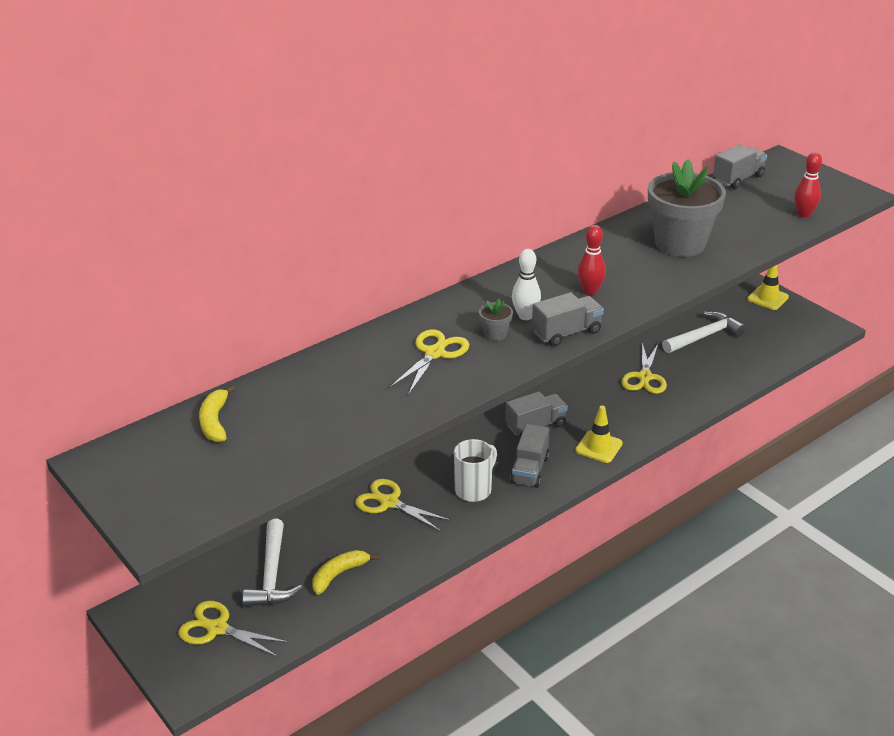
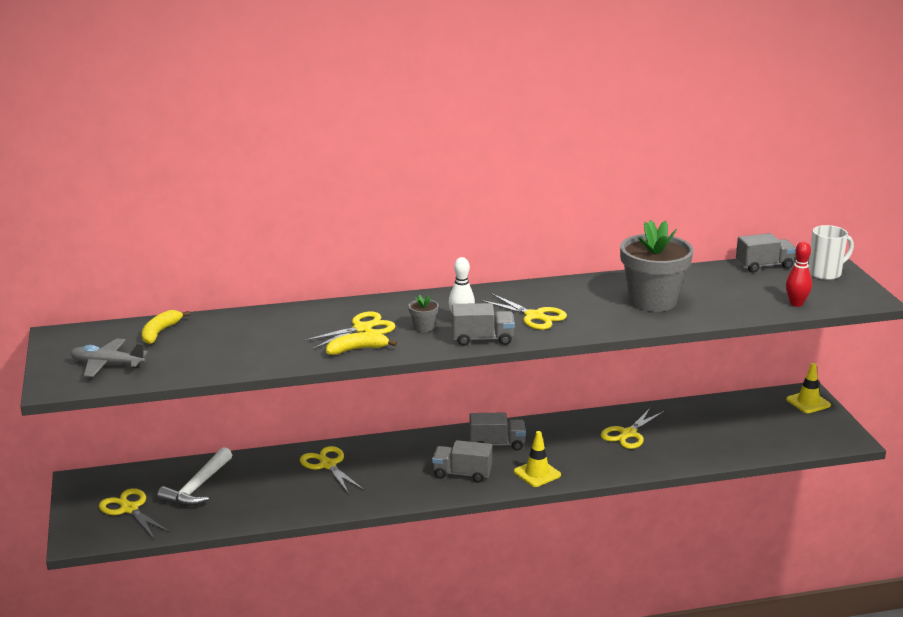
camera: 25 degrees right, 10 degrees down
yellow banana [312,550,379,595] -> yellow banana moved to [326,332,397,355]
white mug [454,439,497,502] -> white mug moved to [808,225,854,280]
grey truck [510,424,549,488] -> grey truck turned 60 degrees clockwise [432,440,492,483]
red bowling pin [577,225,606,295] -> yellow scissors [480,293,567,330]
white hammer [662,311,746,353] -> none
none -> grey plane [70,338,148,377]

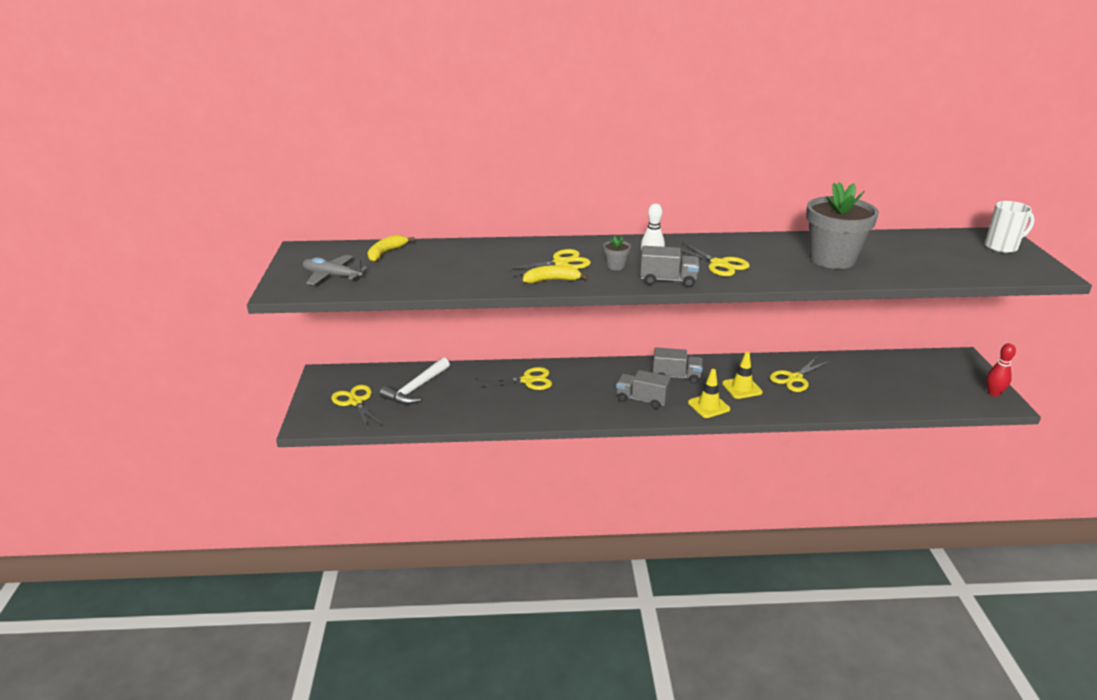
camera: 10 degrees right, 5 degrees up
yellow scissors [300,446,364,494] -> yellow scissors turned 105 degrees clockwise [476,367,552,390]
grey truck [736,233,796,273] -> none
red bowling pin [786,241,812,307] -> red bowling pin moved to [986,343,1016,397]
yellow traffic cone [786,363,831,413] -> yellow traffic cone moved to [722,352,763,399]

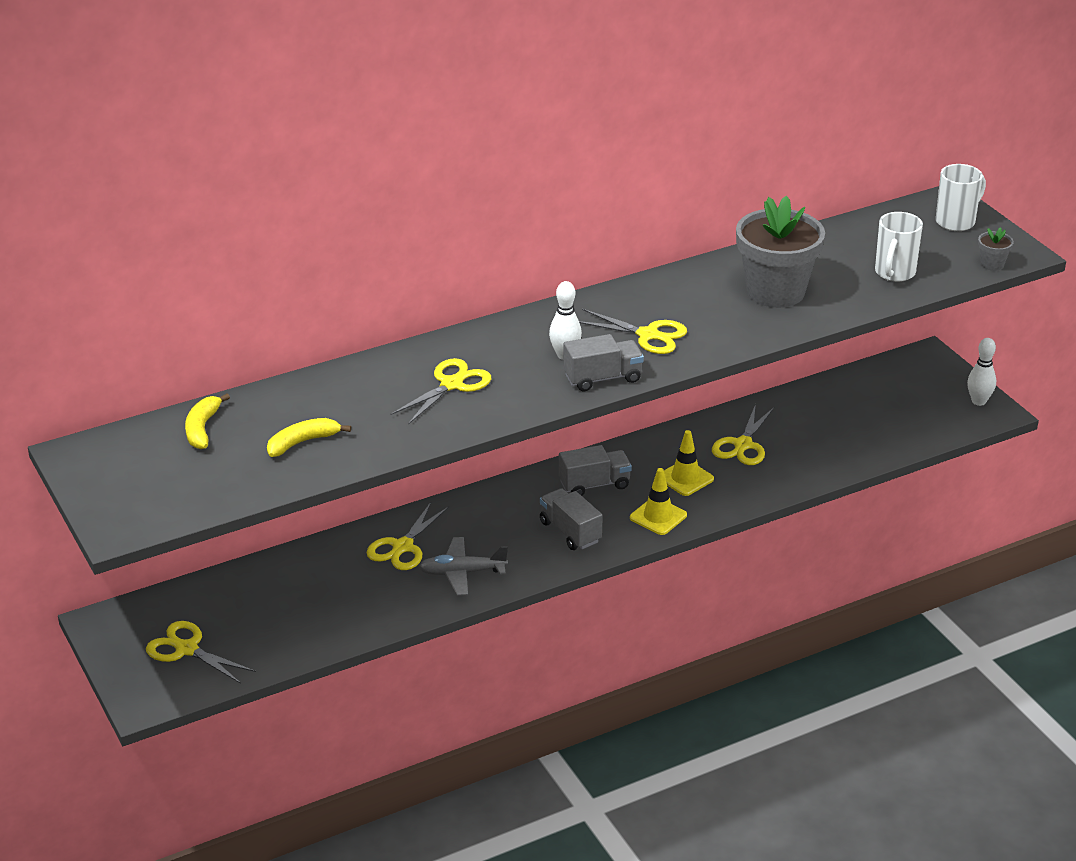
camera: 25 degrees left, 5 degrees up
grey plane [303,255,367,285] -> grey plane moved to [418,537,508,596]
white hammer [379,357,450,405] -> none
yellow scissors [476,367,552,390] -> yellow scissors turned 150 degrees clockwise [366,502,449,570]
yellow banana [523,265,588,283] -> yellow banana moved to [267,418,351,457]
grey flower pot [603,236,631,270] -> grey flower pot moved to [978,227,1014,271]
grey truck [616,370,671,409] -> grey truck turned 60 degrees clockwise [540,488,603,550]
red bowling pin [986,343,1016,397] -> white bowling pin [967,338,996,406]
none -> white mug [875,212,923,282]

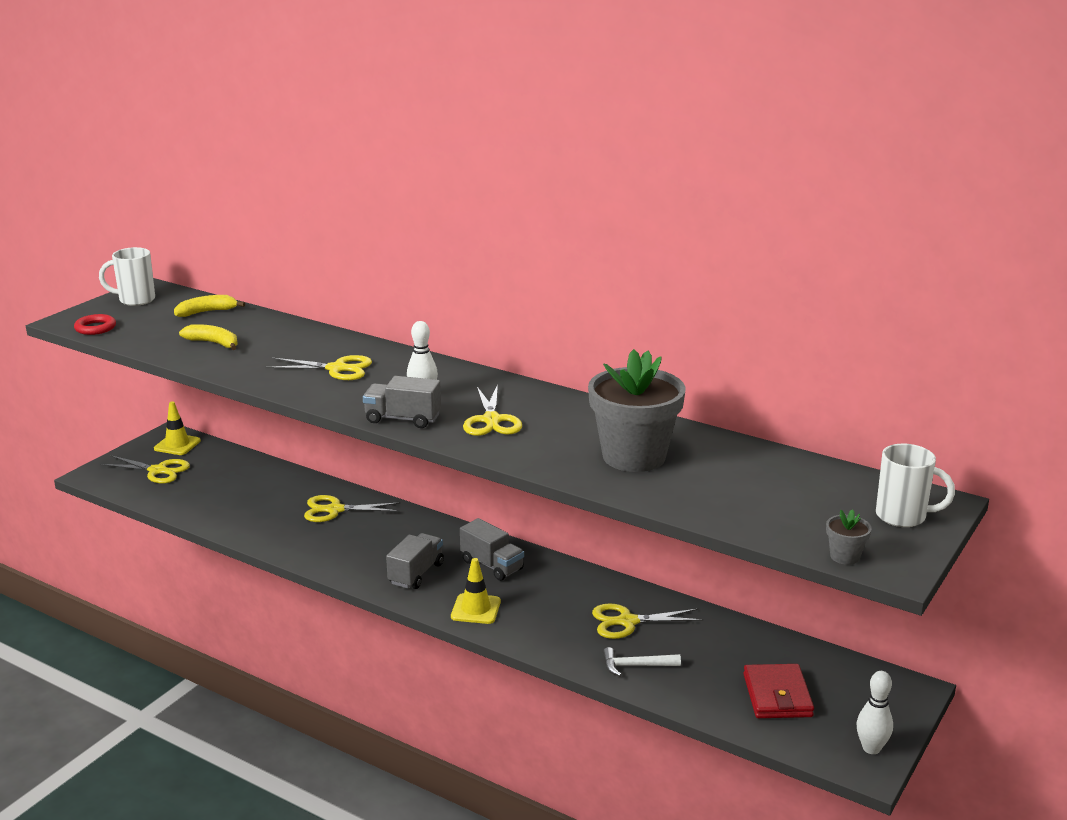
camera: 60 degrees right, 10 degrees down
yellow scissors [146,621,256,684] -> yellow scissors turned 105 degrees clockwise [100,455,190,484]
grey plane [418,537,508,596] -> none
grey truck [563,334,644,391] -> grey truck turned 150 degrees clockwise [363,376,441,428]
yellow traffic cone [664,430,714,496] -> yellow traffic cone moved to [154,401,201,455]
white mug [875,212,923,282] -> white mug moved to [99,247,155,306]
none -> red ring [74,314,116,335]
none -> white hammer [603,647,681,676]
none -> red wallet [743,664,814,718]

